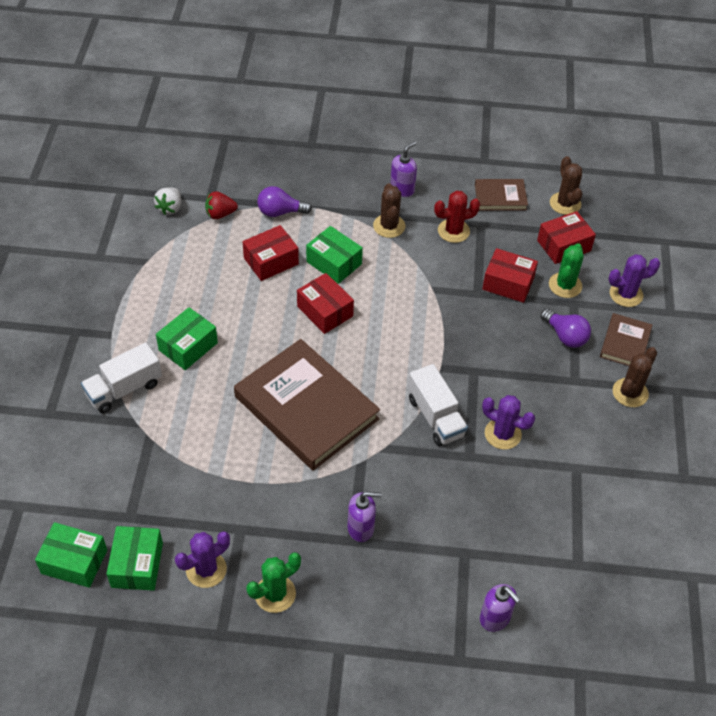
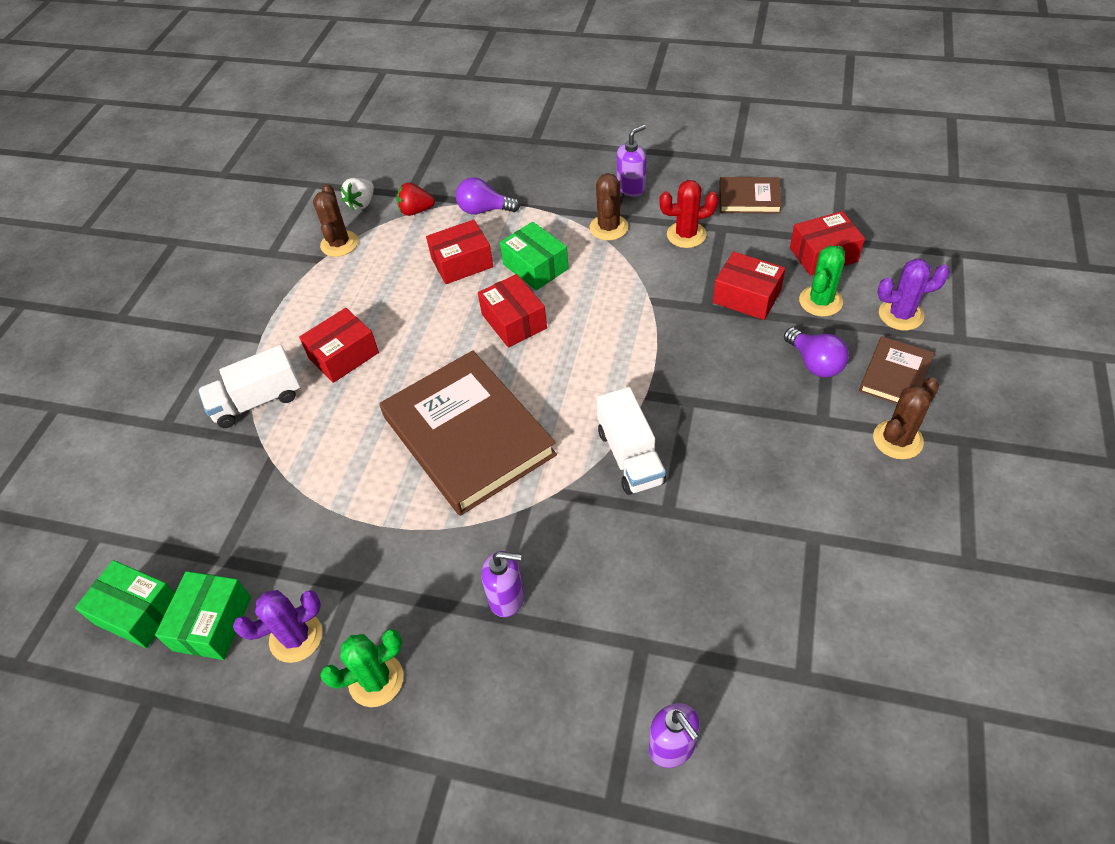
camera: 15 degrees right, 0 degrees up
green box [156,307,218,370] -> red box [299,308,379,383]
purple cactus [482,395,535,450] -> none
brown cactus [550,156,582,215] -> brown cactus moved to [313,184,358,257]

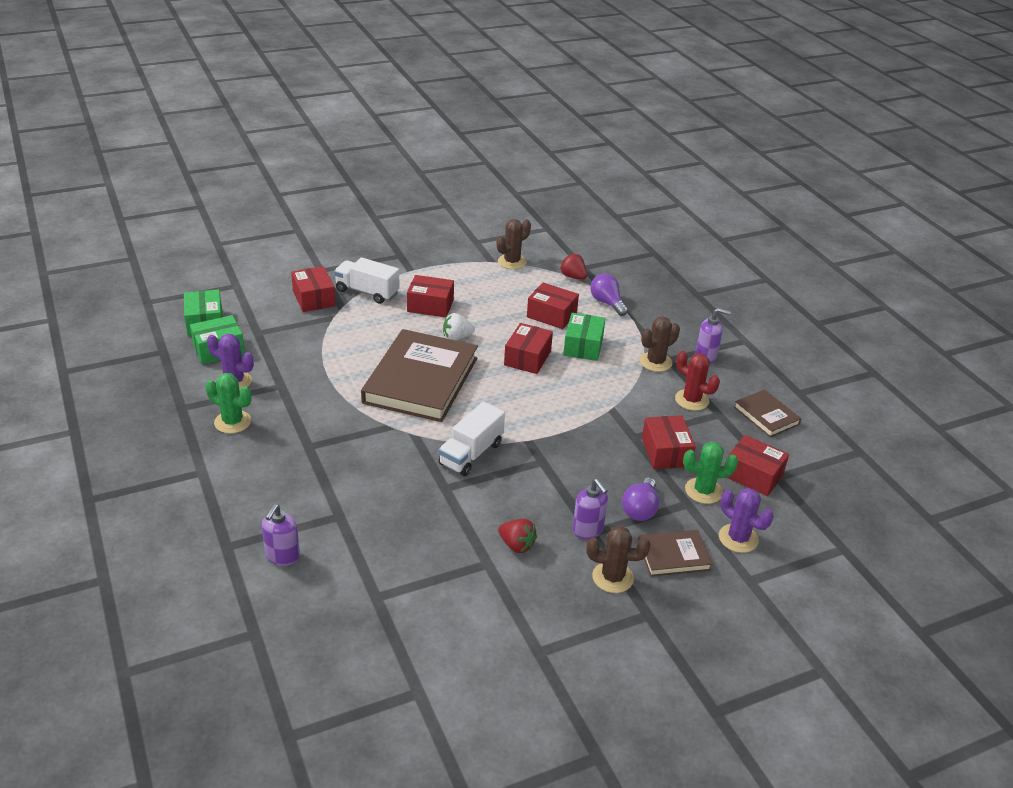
camera: 45 degrees right, 15 degrees down
white strawberry [340,178,374,210] -> white strawberry moved to [443,313,475,340]
purple soap dispenser [481,551,524,617] -> purple soap dispenser moved to [572,479,608,539]
none -> red box [291,266,336,312]
none -> red strawberry [498,519,537,553]

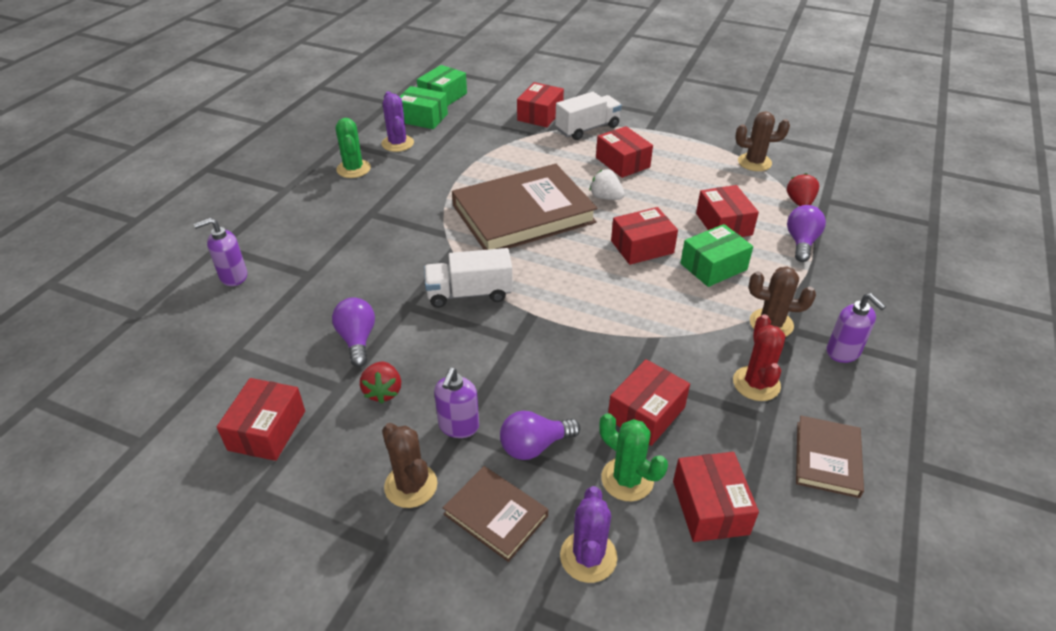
camera: 50 degrees right, 5 degrees up
white truck [334,257,400,304] -> white truck turned 75 degrees clockwise [555,92,622,140]
none -> red box [217,378,305,461]
none -> purple light bulb [332,297,375,367]

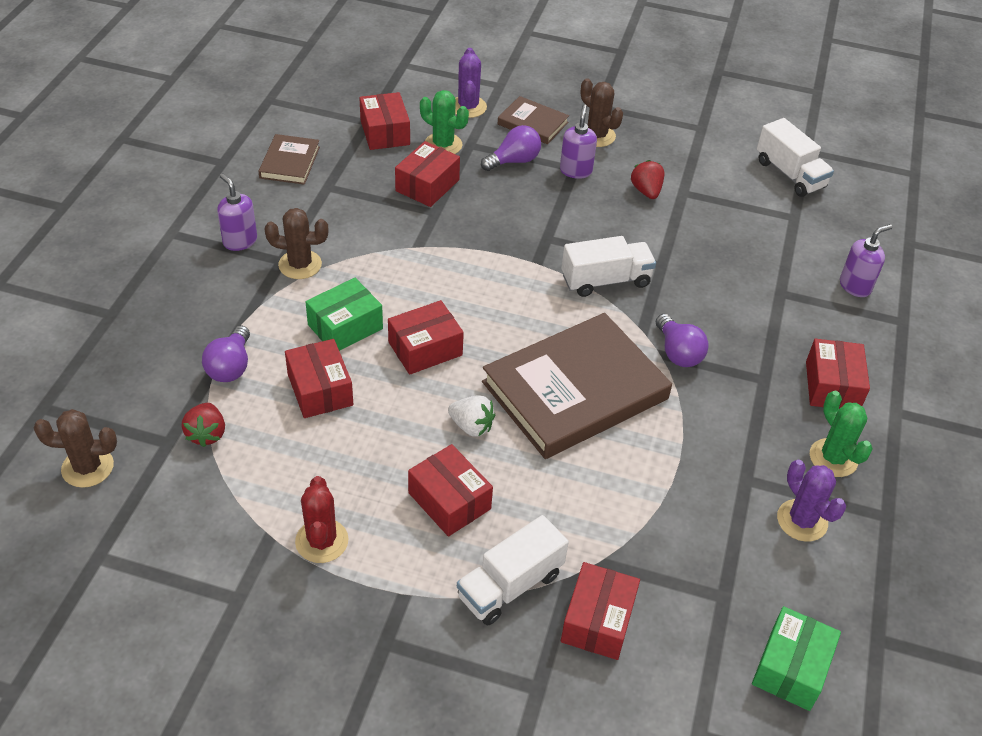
camera: 170 degrees right, 5 degrees up
red box [217,378,305,461] -> red box moved to [806,339,870,409]
purple light bulb [332,297,375,367] -> purple light bulb moved to [656,314,709,367]
green box [399,86,448,129] -> none
red cactus [733,314,785,401] -> red cactus moved to [295,476,349,563]
brown cactus [735,111,790,171] -> brown cactus moved to [34,409,117,488]
none -> white truck [757,118,834,197]

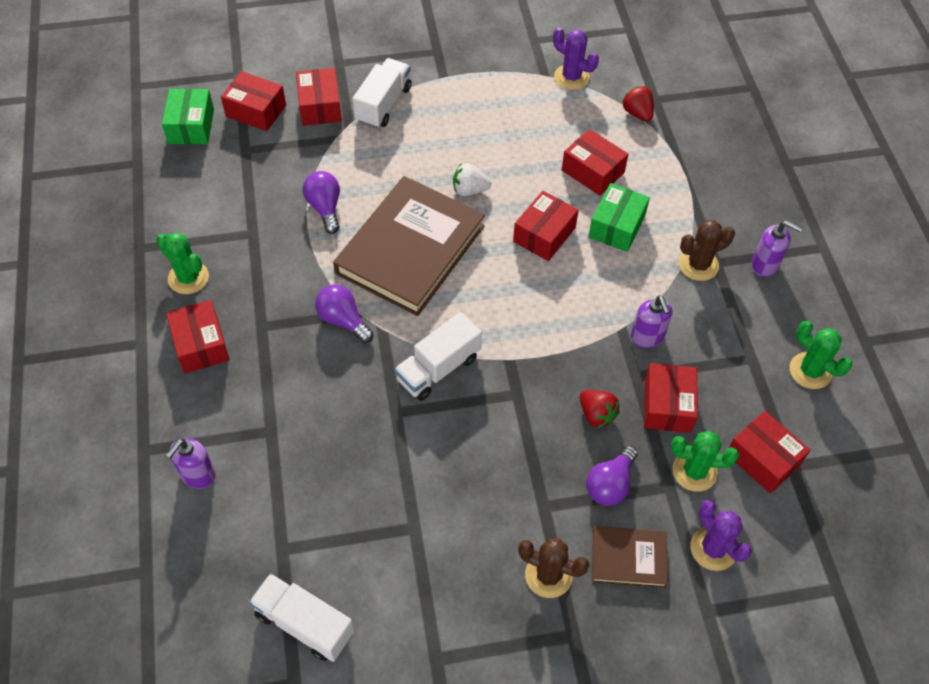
camera: 155 degrees right, 10 degrees up
brown cactus [34,409,117,488] -> none
purple light bulb [202,326,250,382] -> purple light bulb moved to [303,171,340,234]
brown book [258,134,320,185] -> green cactus [790,321,852,389]
red cactus [295,476,349,563] -> none
red box [408,444,493,537] -> red box moved to [221,71,286,131]
purple soap dispenser [560,104,597,179] -> purple soap dispenser moved to [631,295,672,348]
red strawberry [631,160,664,199] -> red strawberry moved to [580,390,620,428]
purple cactus [777,460,846,542] -> purple cactus moved to [553,27,599,90]

